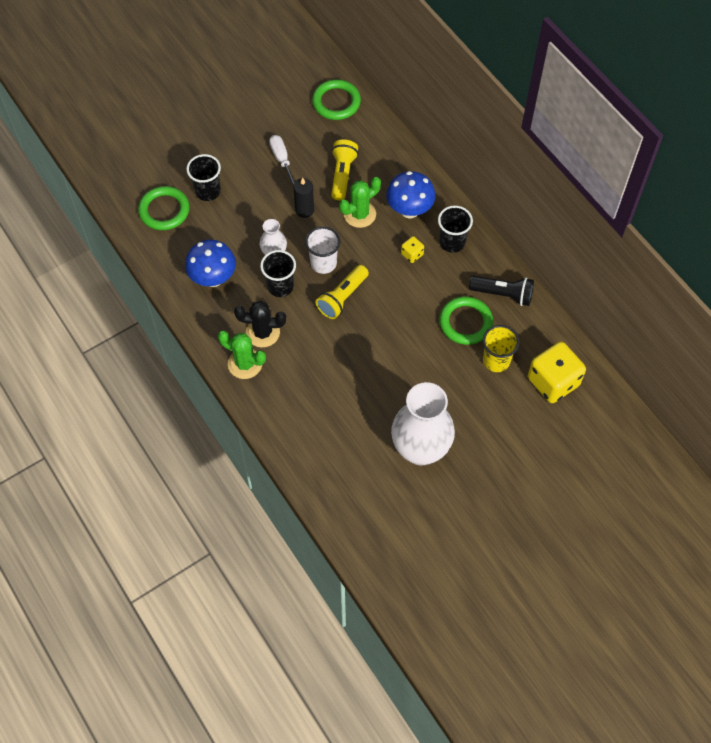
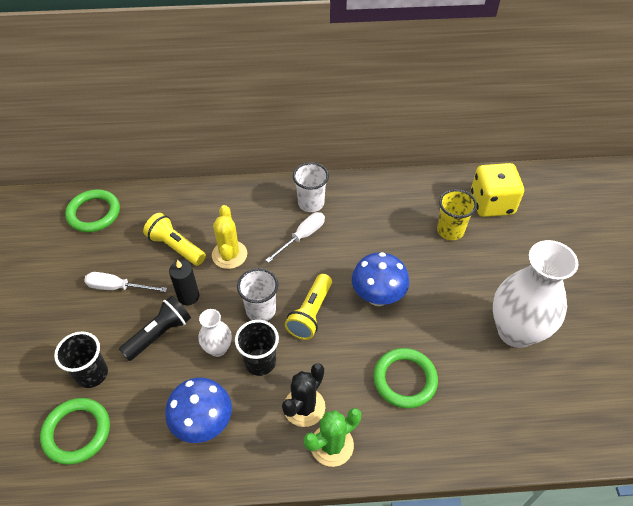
camera: 60 degrees left, 10 degrees down
yellow flashlight [316,265,369,319] -> yellow flashlight turned 45 degrees clockwise [285,274,332,340]
green cactus [339,177,381,228] -> yellow cactus [212,205,247,269]
blue mushroom [386,171,436,218] -> blue mushroom moved to [352,252,409,306]
yellow dice [401,236,424,263] -> white screwdriver [265,212,325,263]
black cup [438,206,473,253] -> white cup [293,162,329,212]
green ring [439,296,493,345] -> green ring moved to [373,348,438,409]
black flashlight [469,276,534,306] -> black flashlight moved to [119,296,191,361]

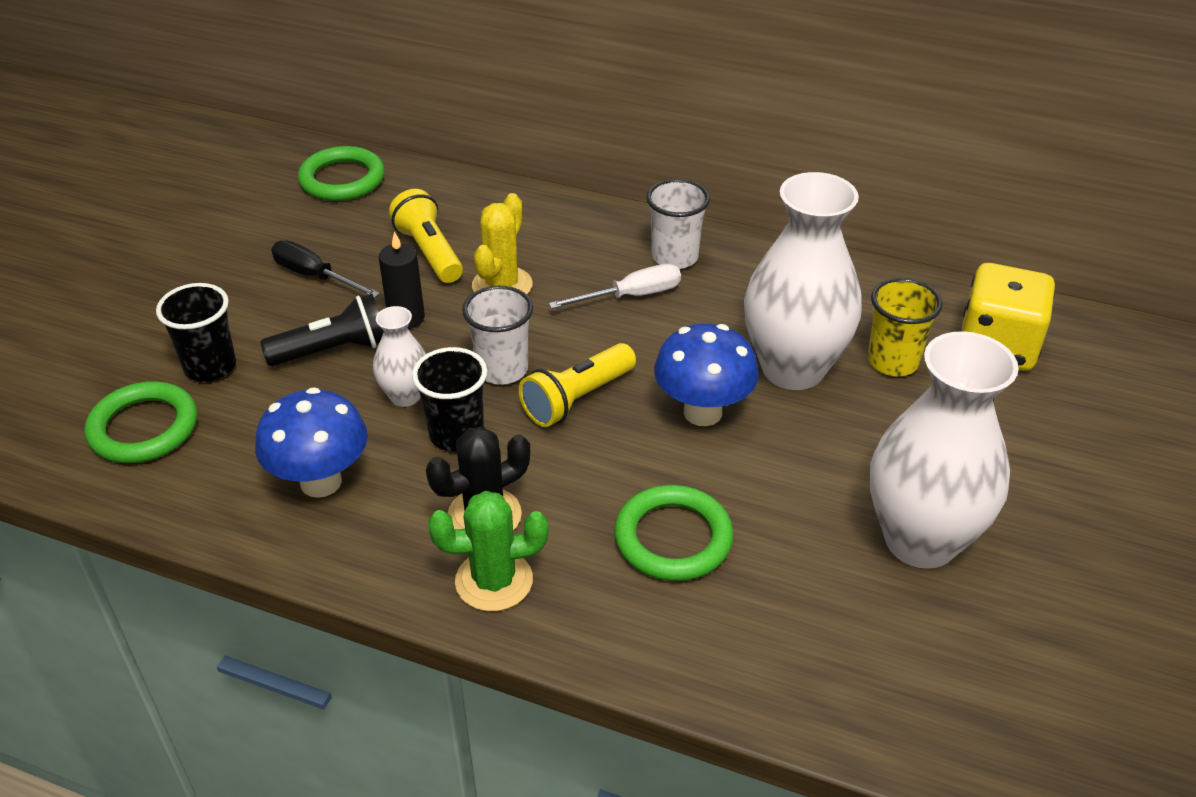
camera: 25 degrees right, 10 degrees down
white screwdriver [84,272,167,292] -> black screwdriver [271,240,380,298]
none -> white vase [744,172,862,390]

